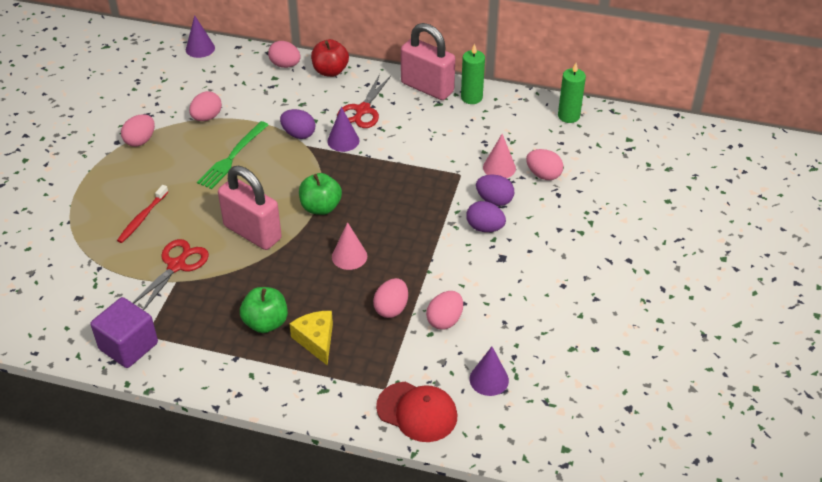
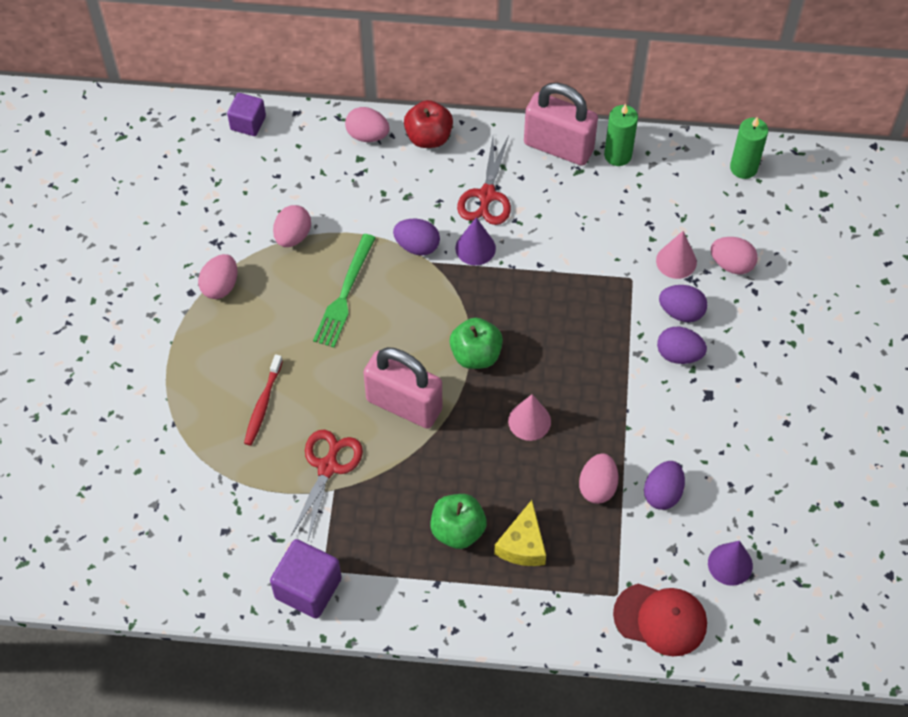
camera: 10 degrees left, 15 degrees up
purple cone [186,15,215,58] -> purple cube [227,93,266,136]
yellow cheese [289,311,333,365] -> yellow cheese turned 135 degrees counterclockwise [494,500,546,566]
pink egg [426,291,463,330] -> purple egg [644,461,685,510]

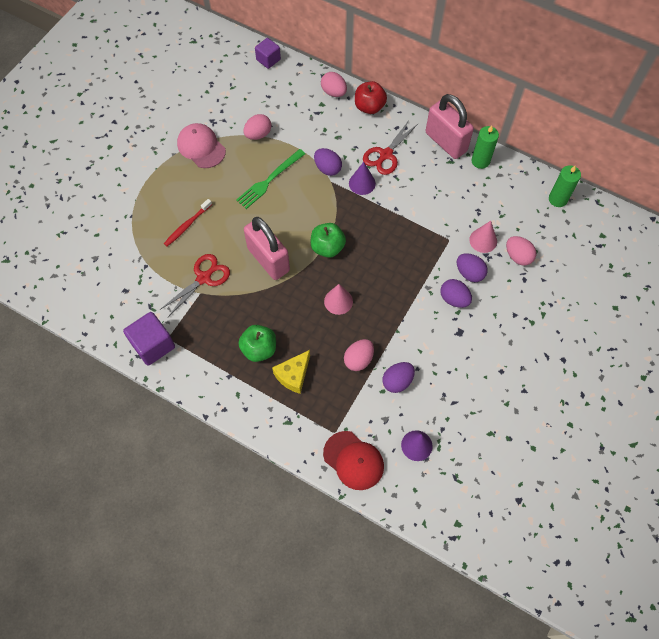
camera: 25 degrees right, 5 degrees up
pink egg [198,254,238,299] -> pink cap [177,123,226,168]

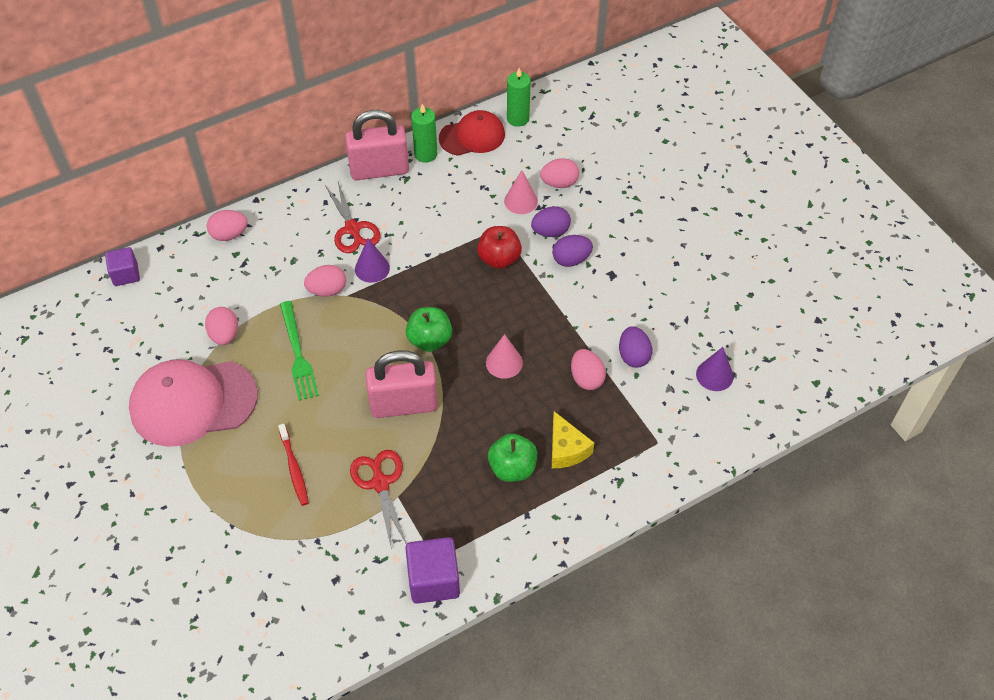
camera: 60 degrees left, 10 degrees down
pink cap [177,123,226,168] -> pink cap [129,359,258,447], size x1.62
purple egg [314,148,342,176] -> pink egg [304,265,346,297]
red cap [323,431,384,490] -> red cap moved to [439,110,505,156]
red apple [355,81,387,114] -> red apple moved to [477,226,522,269]

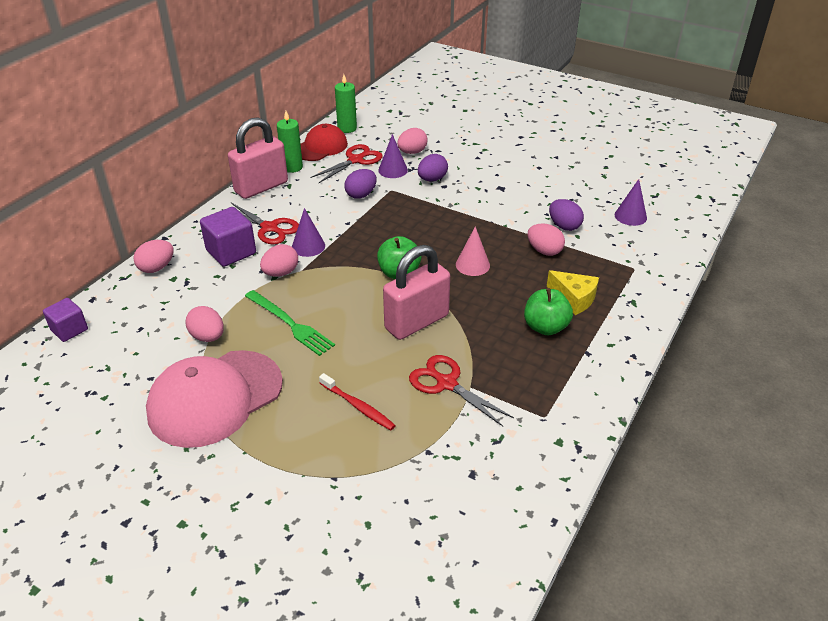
camera: 30 degrees left, 15 degrees down
purple cube [405,537,460,604] -> purple cube moved to [200,207,256,267]
red apple [477,226,522,269] -> none
pink cone [504,170,538,214] -> purple cone [378,134,408,178]
purple egg [552,235,593,267] -> purple egg moved to [344,169,377,199]
none -> red scissors [311,144,383,183]

